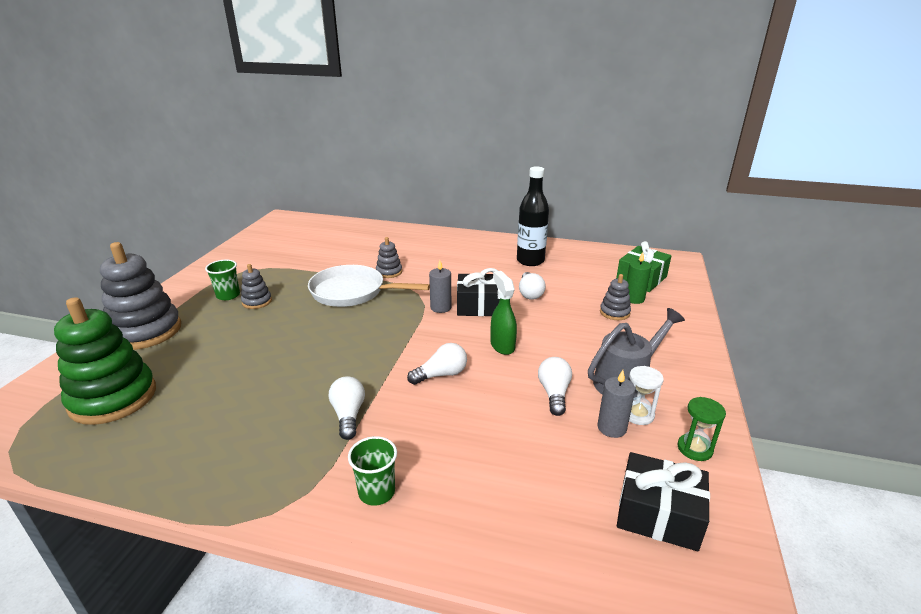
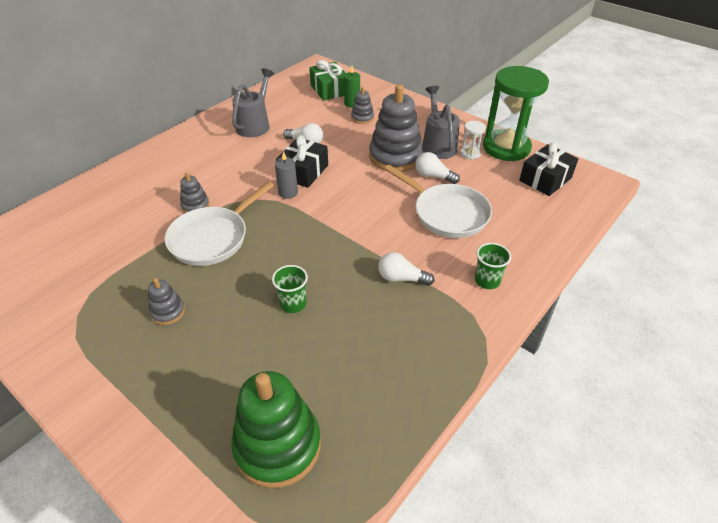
camera: 65 degrees left, 15 degrees up
grey stacking toy [100,242,181,350] -> grey stacking toy moved to [369,84,423,172]
green cup [205,260,240,300] -> green cup moved to [272,265,308,313]
white light bulb [407,343,467,385] -> none
green spray bottle [491,271,517,355] -> none
black bottle [517,166,549,266] -> grey watering can [232,68,274,137]
grey candle [598,370,635,438] -> none
green hourglass [678,397,726,461] -> green hourglass [483,66,549,161], size x2.38
none -> white pan [385,165,492,238]

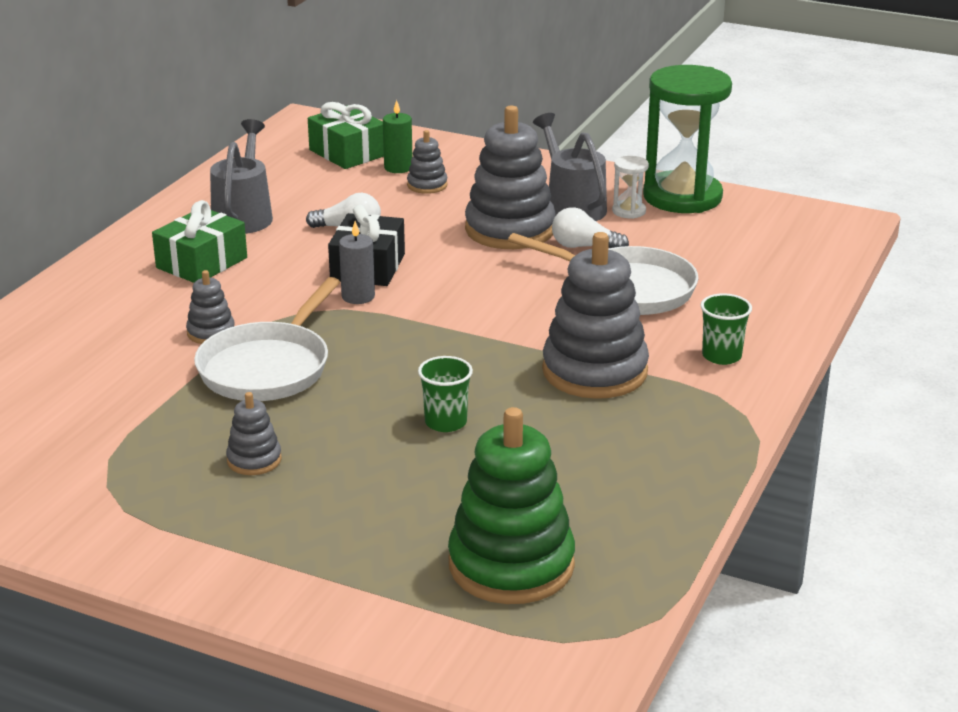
camera: 15 degrees left, 15 degrees down
white light bulb [378,252,435,286] -> grey stacking toy [542,232,649,399]
black gift [519,142,578,196] -> none
none -> green gift [152,200,247,283]

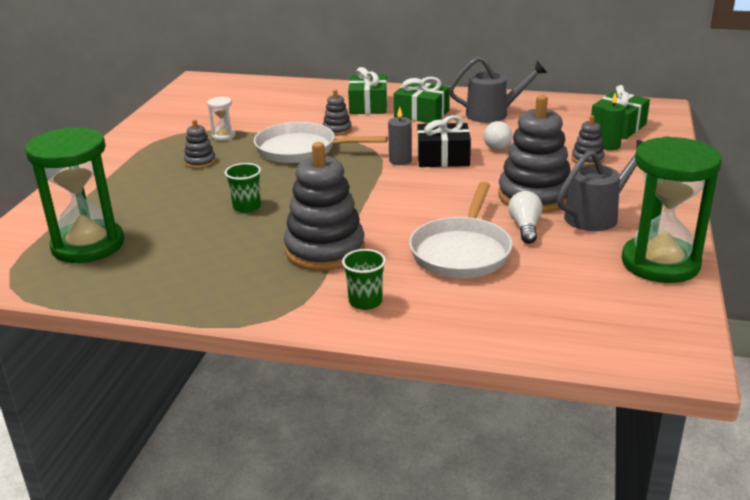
camera: 80 degrees right, 0 degrees up
green stacking toy [448,407,575,604] -> green hourglass [25,127,124,263]
white hourglass [612,156,649,219] -> white hourglass moved to [207,97,236,141]
none -> green gift [348,67,387,114]

